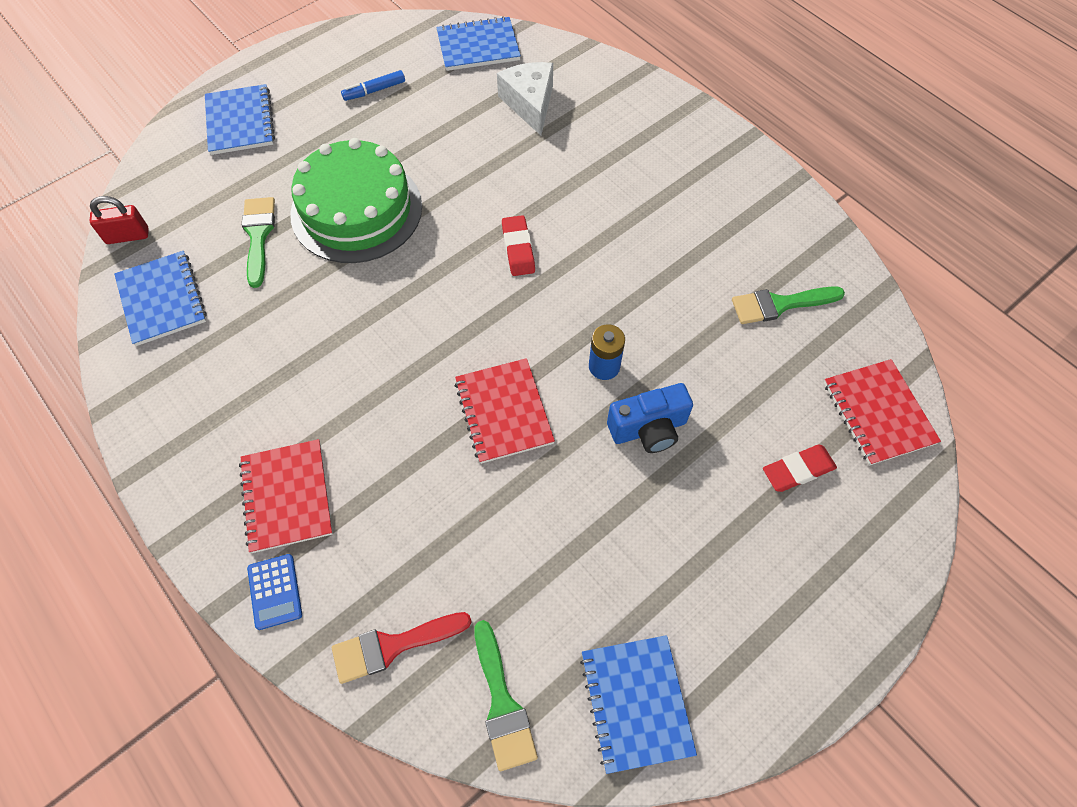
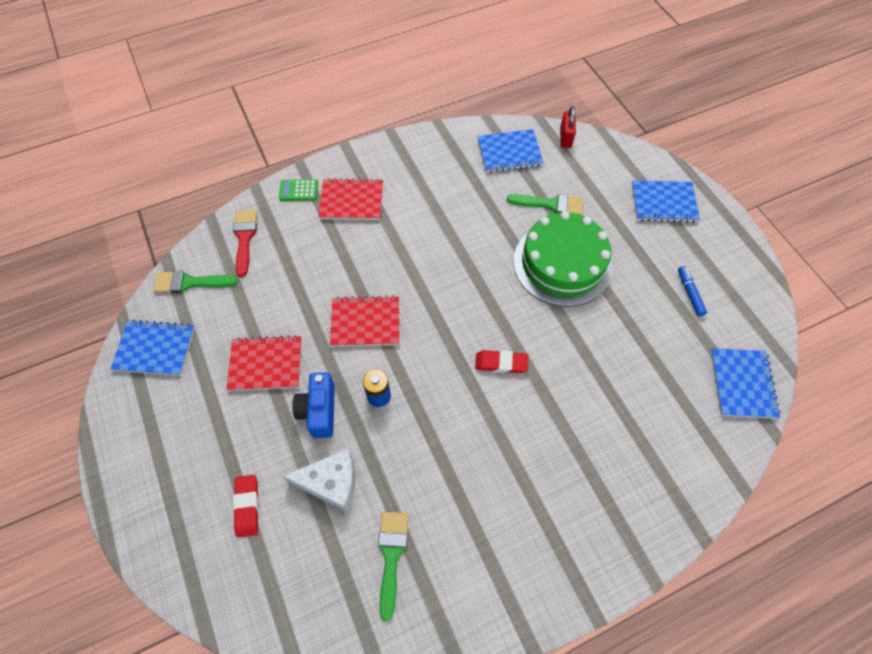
camera: 105 degrees right, 0 degrees up
blue calculator [247,554,302,630] -> green calculator [279,179,318,201]
white cheese [497,62,553,135] -> white cheese moved to [282,449,356,512]
red notebook [824,359,941,466] -> red notebook moved to [227,335,302,391]

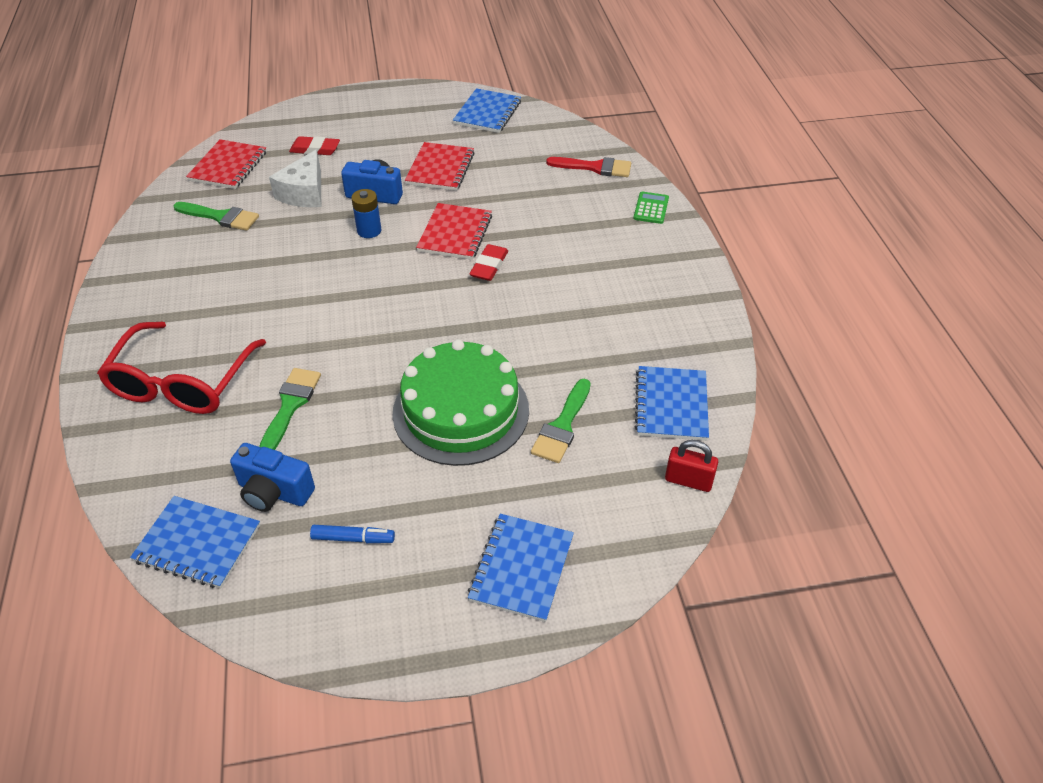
camera: 105 degrees right, 15 degrees down
green brush [153,271,238,293] -> green brush moved to [259,368,321,450]
red notebook [318,178,383,220] -> red notebook moved to [186,139,267,189]
red eraser [475,350,528,373] -> red eraser moved to [469,244,508,281]
none -> red glasses [97,322,266,414]
none -> blue camera [230,443,315,512]

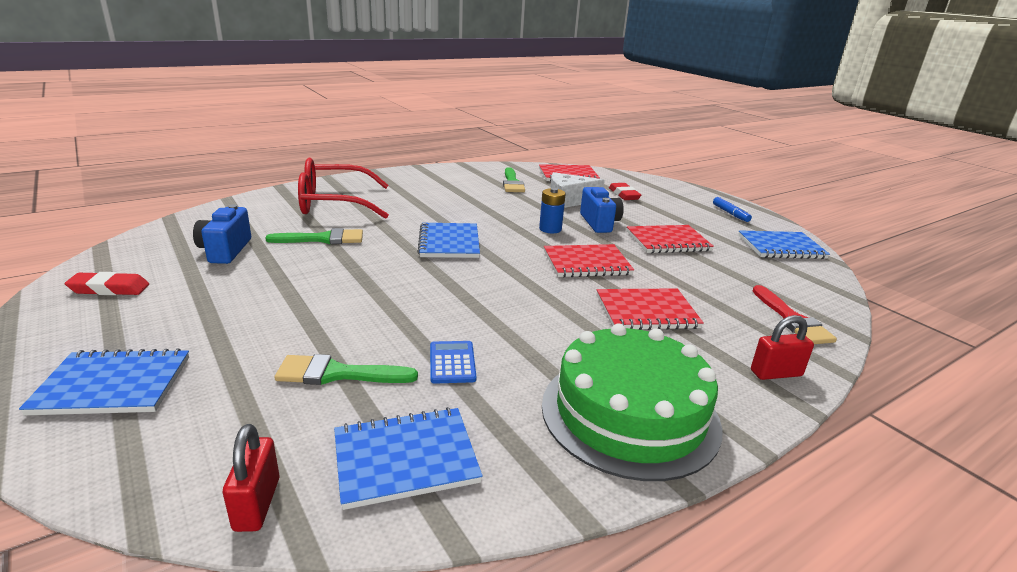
camera: 65 degrees right, 20 degrees down
blue notebook [130,496,260,588] -> blue notebook moved to [417,223,480,258]
blue marker [310,525,395,543] -> blue marker moved to [713,197,752,222]
green cake [392,340,529,466] -> green cake moved to [542,324,723,481]
red eraser [469,244,508,281] -> red eraser moved to [64,272,149,295]
green calculator [633,192,669,224] -> red padlock [751,315,814,380]
none -> blue calculator [430,341,476,384]
none -> red notebook [597,289,704,330]

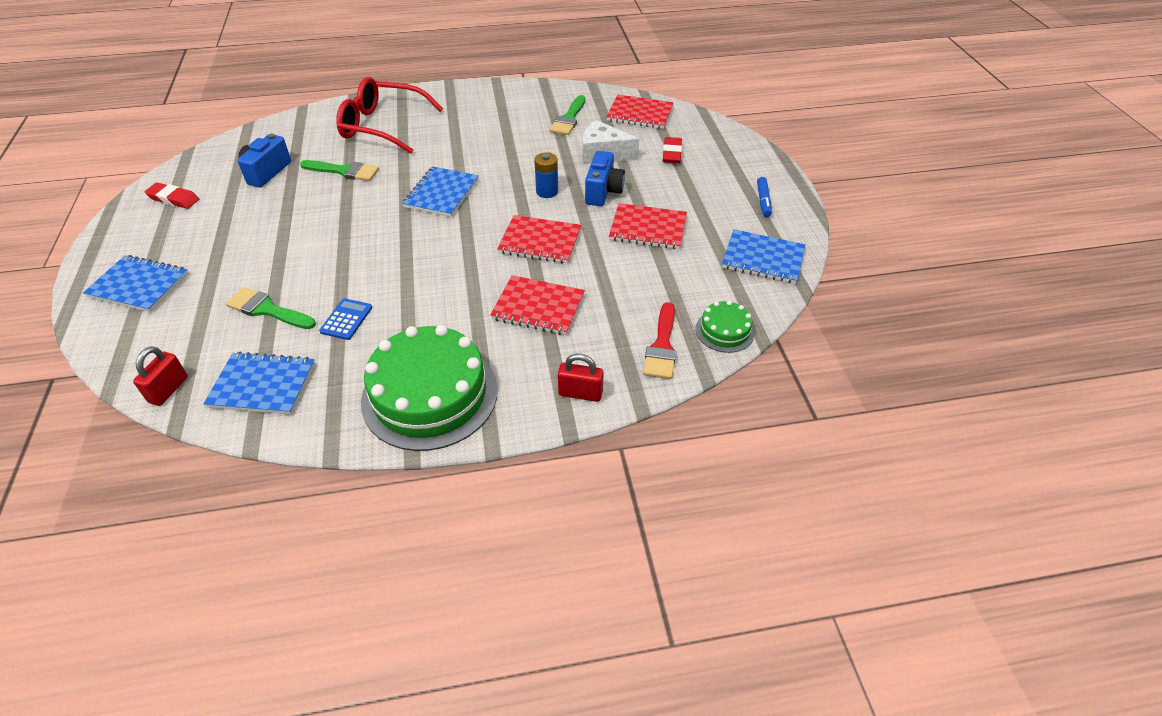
camera: 25 degrees right, 20 degrees up
none -> green cake [696,301,754,353]

